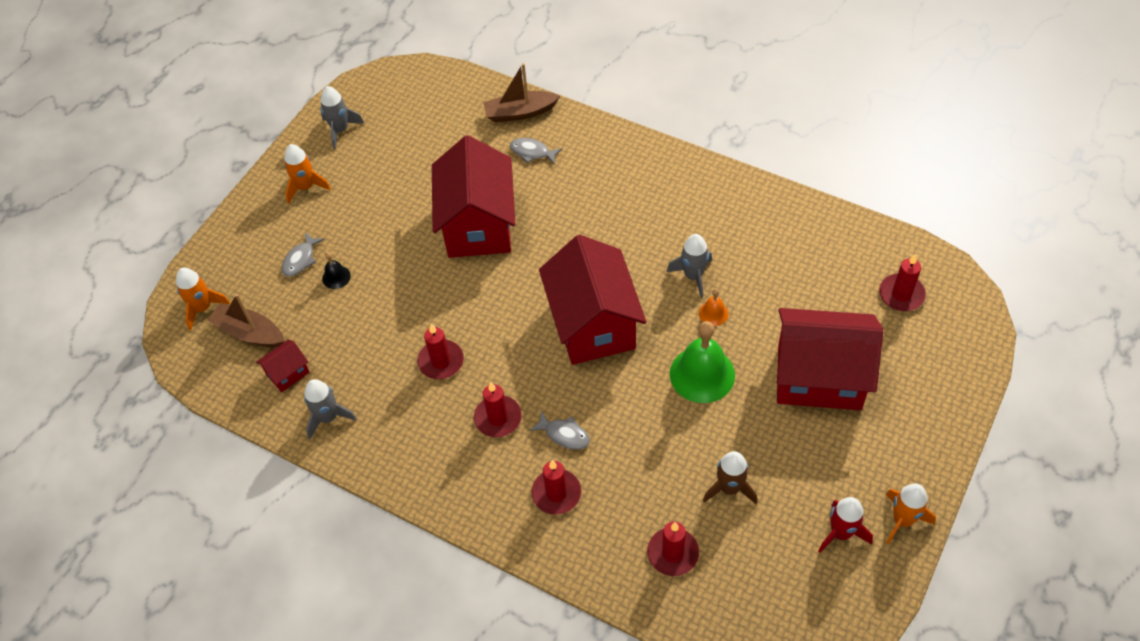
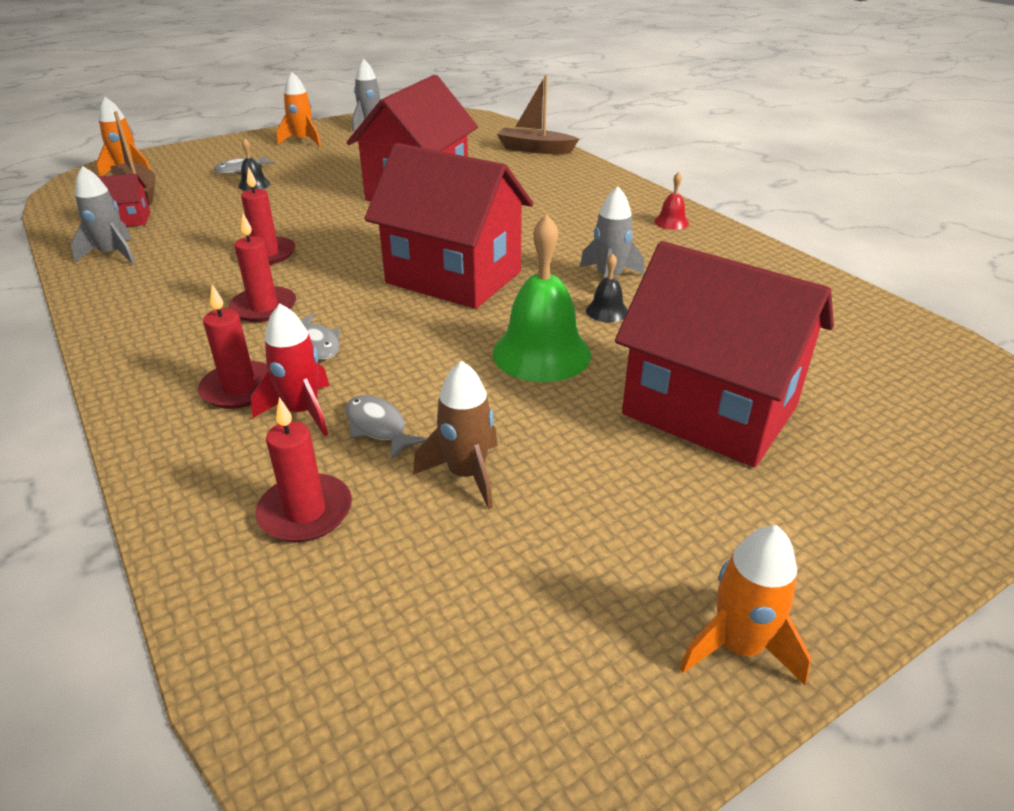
camera: 25 degrees right, 20 degrees down
grey fish [510,138,562,165] -> grey fish moved to [346,395,427,460]
red house [539,235,646,365] -> red house turned 75 degrees counterclockwise [364,143,533,309]
orange bell [699,288,728,326] -> black bell [586,253,628,322]
red rocket [818,497,873,553] -> red rocket moved to [251,303,330,436]
red candle [879,254,926,311] -> none
none -> red bell [654,172,689,230]

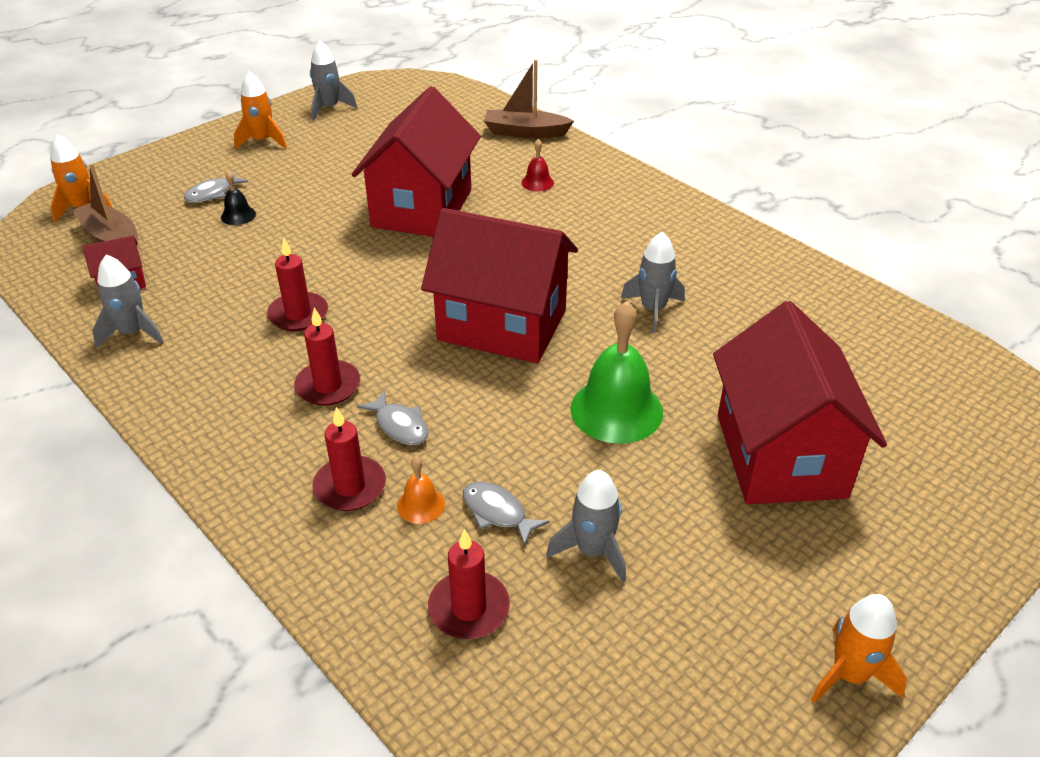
camera: 10 degrees left, 5 degrees up
red rocket [251,303,330,436] -> orange bell [397,456,445,524]
brown rocket [413,360,498,509] -> grey rocket [546,470,626,583]
black bell [586,253,628,322] -> none
red house [615,241,834,467] -> red house turned 60 degrees clockwise [713,301,887,504]
red bell [654,172,689,230] -> red bell moved to [521,139,554,192]

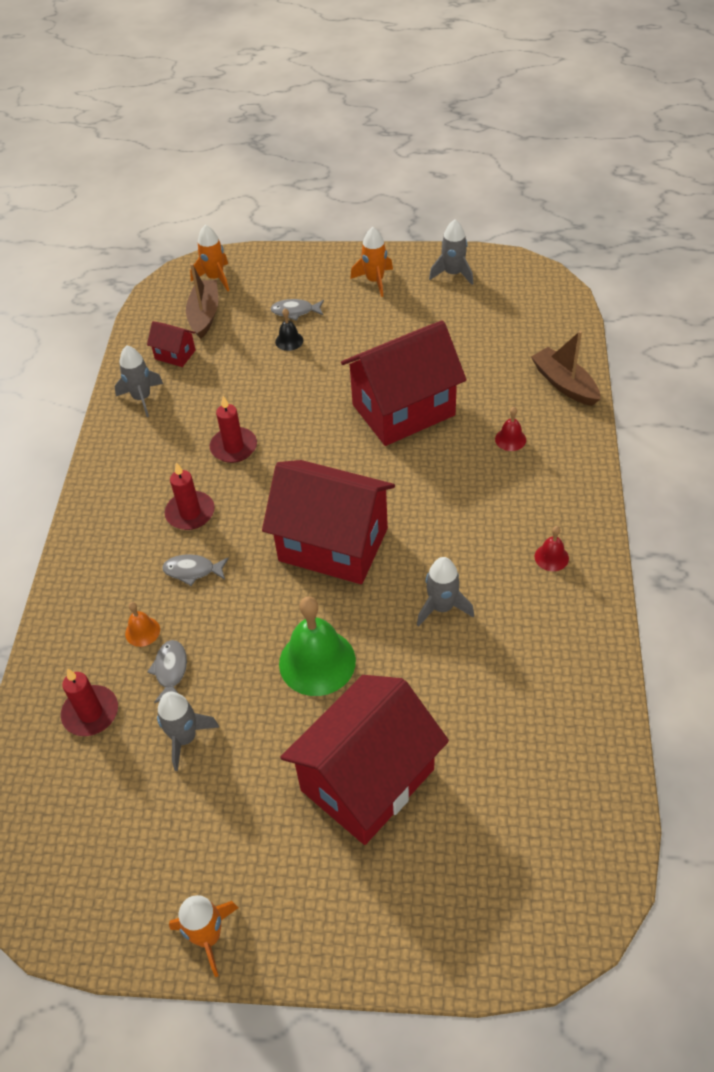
camera: 50 degrees right, 10 degrees up
red candle [312,407,386,511] -> none
grey fish [357,390,429,445] -> grey fish turned 90 degrees clockwise [162,554,229,586]
red house [421,208,578,363] -> red house turned 45 degrees counterclockwise [262,460,395,584]
none -> red bell [535,526,569,571]

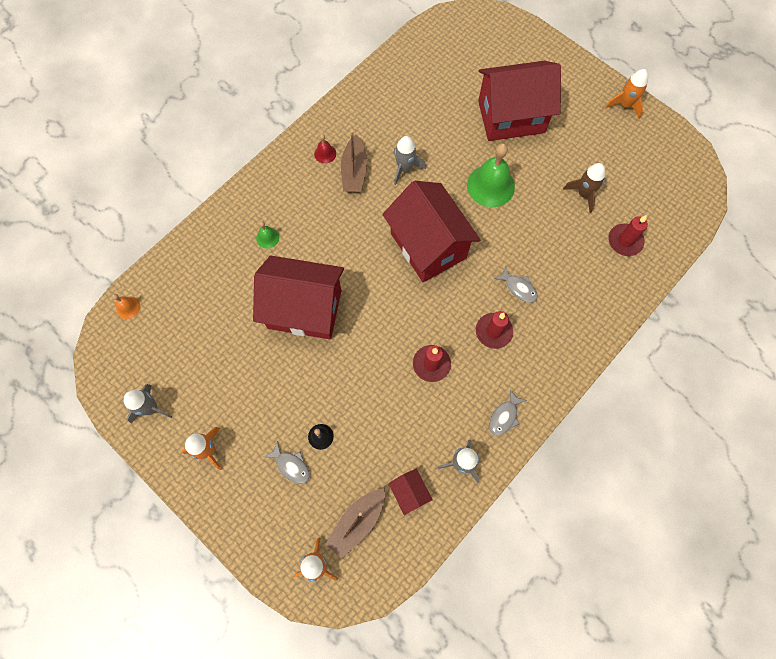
camera: 145 degrees left, 20 degrees up
orange bell [125,602,160,647] -> orange bell moved to [112,294,140,319]
grey fish [147,640,187,703] -> grey fish moved to [489,389,527,436]
grey rocket [157,692,219,771] -> brown rocket [563,163,605,213]
red bell [495,407,526,451] -> green bell [256,221,279,249]
brown boat [531,331,600,406] -> brown boat moved to [341,131,367,192]

